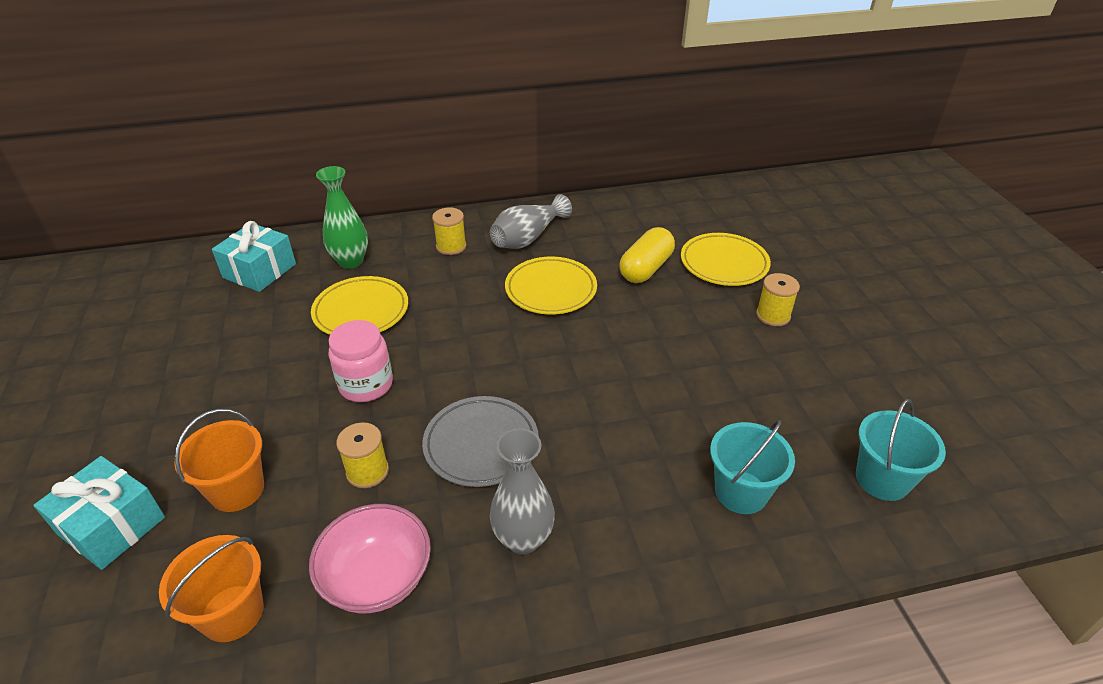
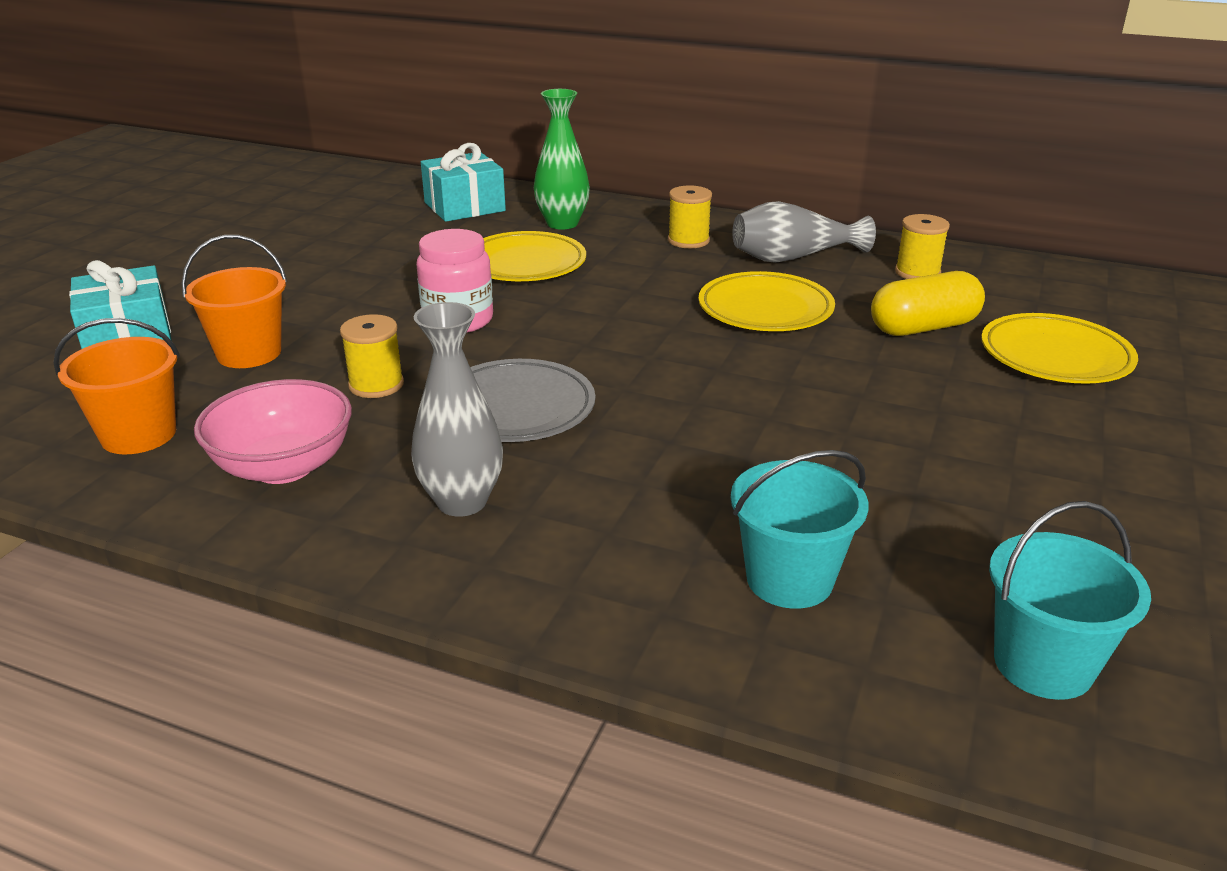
camera: 35 degrees right, 10 degrees down
yellow spool [756,273,800,326] -> yellow spool moved to [895,214,950,279]

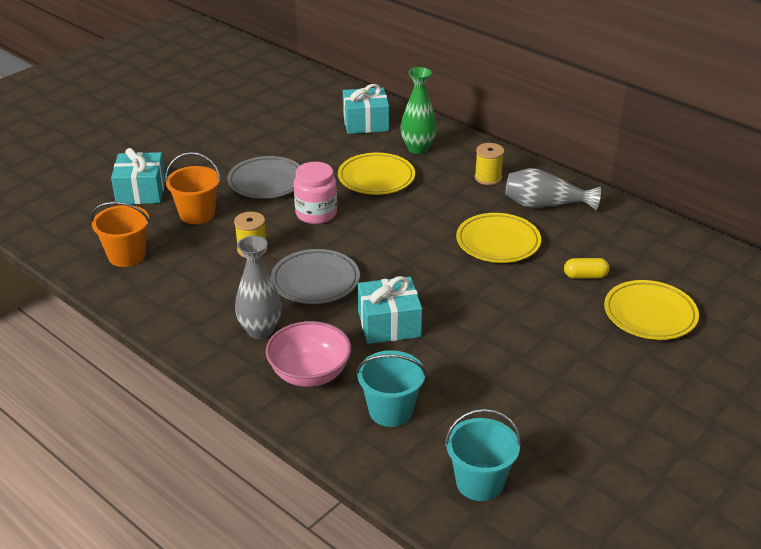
camera: 20 degrees right, 5 degrees up
pink bowl [194,379,352,484] -> pink bowl moved to [266,321,351,387]
yellow capsule [871,271,985,336] -> yellow capsule [564,258,610,279], size x0.59
yellow spool [895,214,950,279] -> none
none -> grey plate [227,156,300,199]
none -> turquoise gift [358,276,422,344]

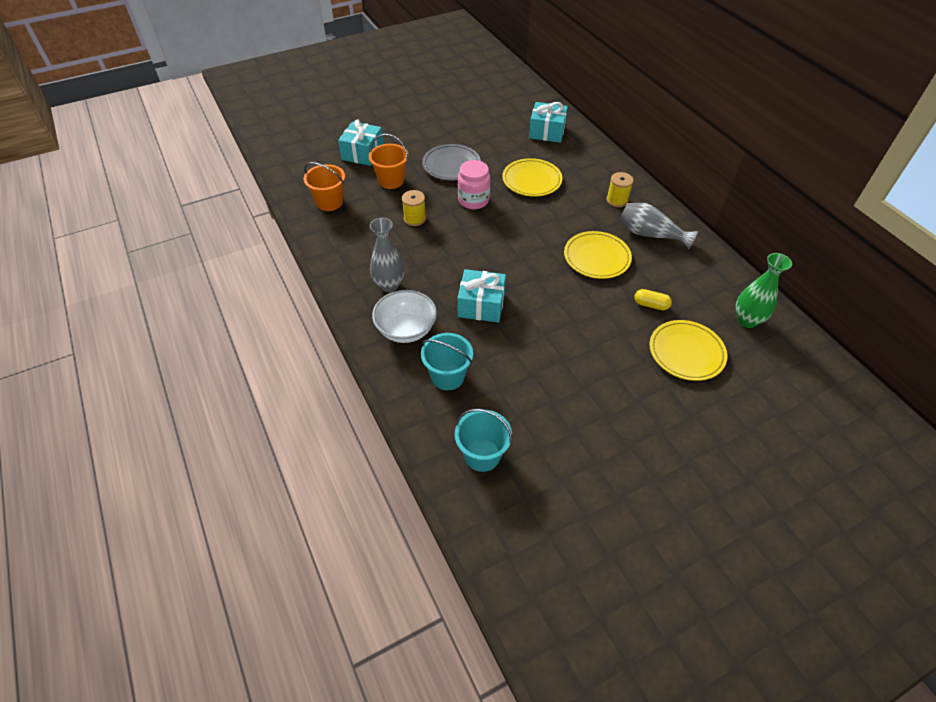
camera: 20 degrees right, 15 degrees up
pink bowl [266,321,351,387] -> white bowl [372,290,437,343]
grey plate [271,249,360,304] -> none
green vase [401,67,437,154] -> green vase moved to [736,253,792,328]

